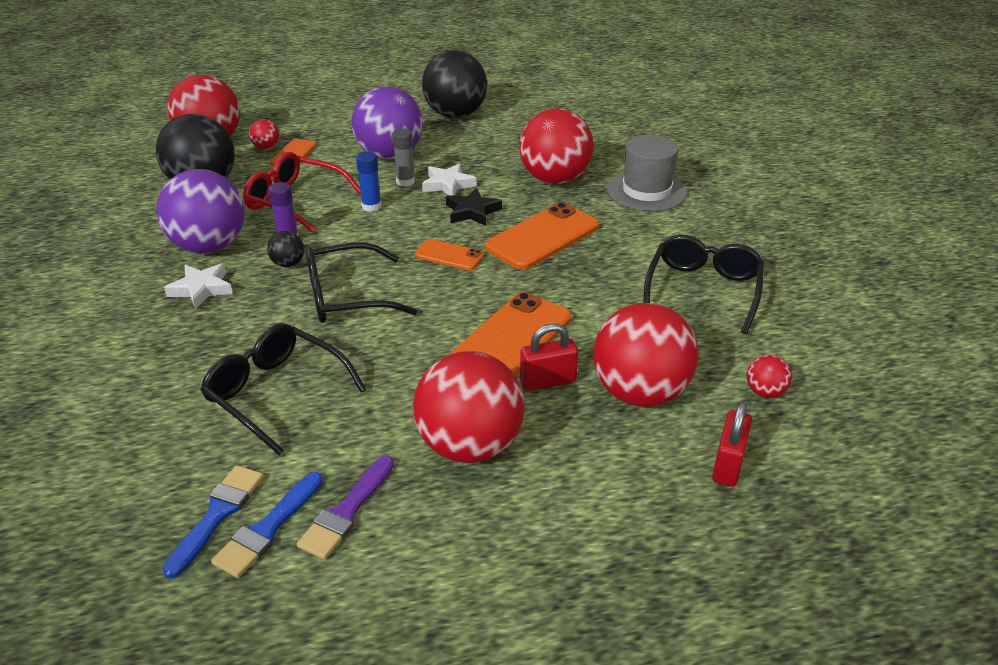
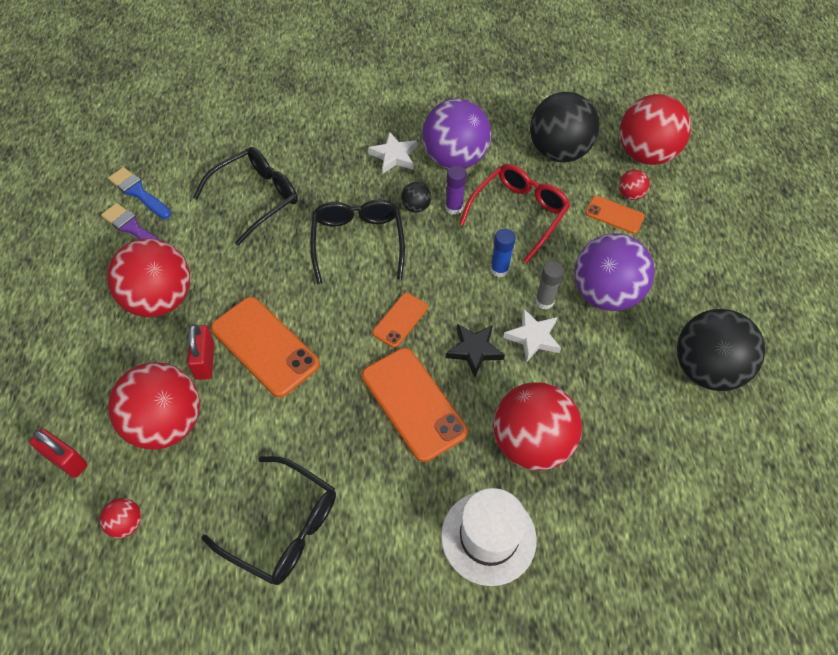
camera: 100 degrees right, 20 degrees up
blue brush [162,465,264,579] -> none
grey hat [607,135,687,211] -> white hat [441,488,537,586]

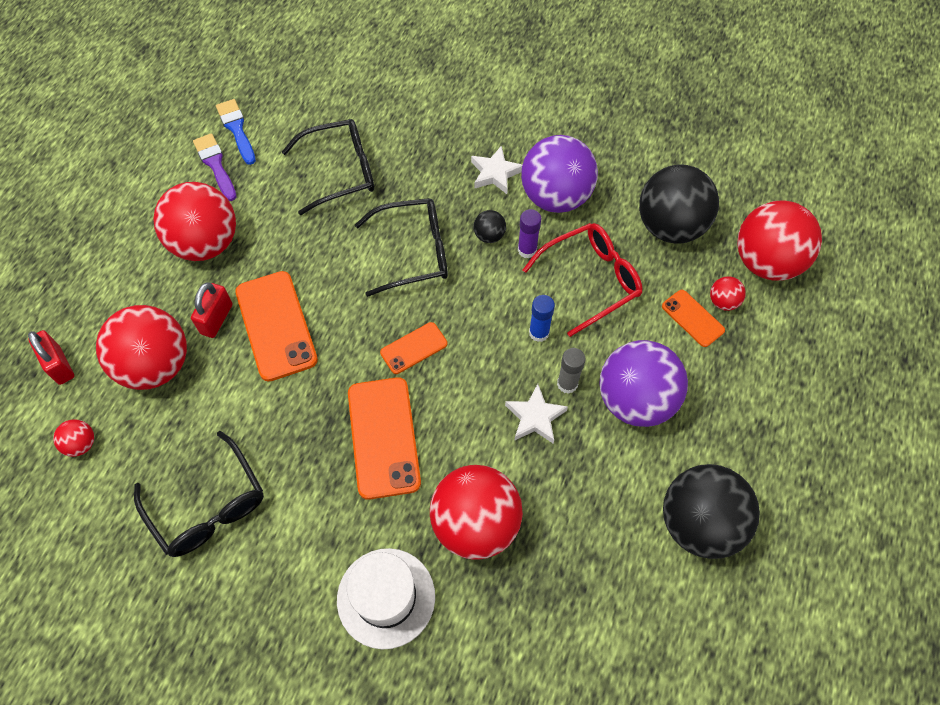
camera: 25 degrees right, 5 degrees up
black glasses [310,199,405,284] -> black glasses turned 60 degrees clockwise [355,198,448,297]
black star [445,324,505,377] -> none

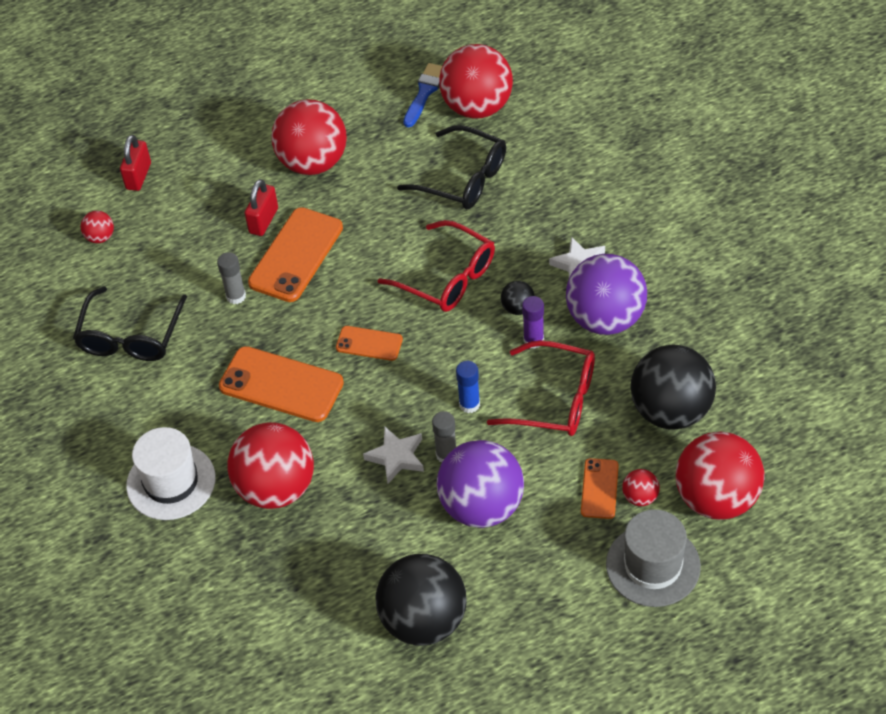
camera: 50 degrees right, 10 degrees down
red ball [96,305,187,390] -> red ball moved to [439,44,513,119]
red padlock [191,283,233,338] -> red padlock turned 45 degrees counterclockwise [245,179,278,236]
purple brush [193,133,237,201] -> none
orange phone [348,377,421,500] -> orange phone turned 75 degrees clockwise [219,346,344,422]
black glasses [355,198,448,297] -> red glasses [378,220,495,312]
none -> grey glue stick [217,252,246,304]
none -> grey hat [606,509,701,607]

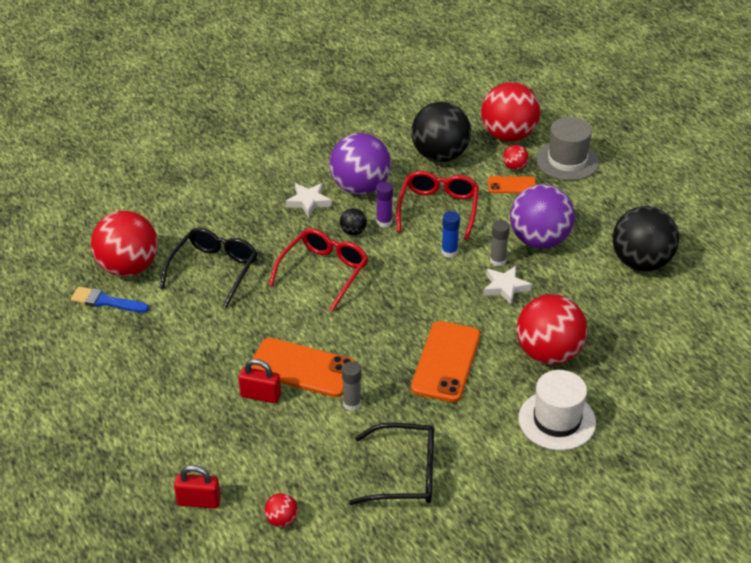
camera: 100 degrees left, 10 degrees down
red ball [271,99,347,175] -> none
orange phone [336,326,403,361] -> none

